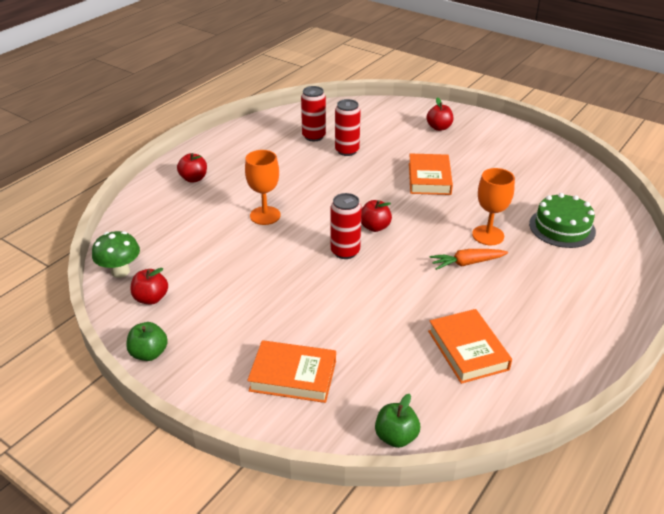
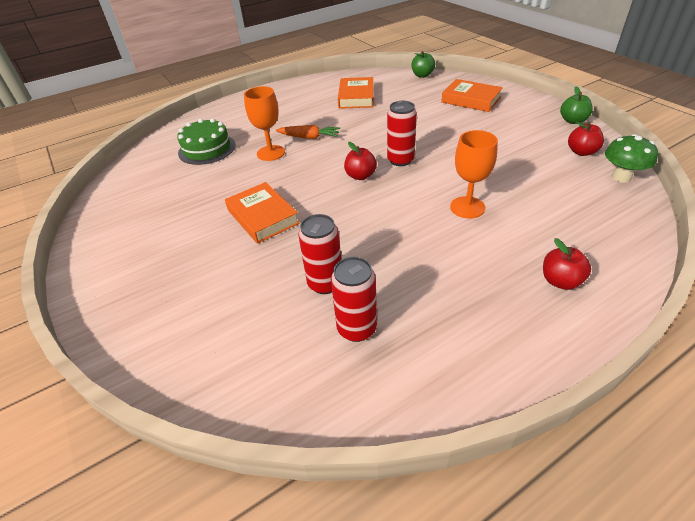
camera: 155 degrees left, 5 degrees up
orange book [409,154,453,195] -> orange book turned 60 degrees counterclockwise [225,182,300,244]
red apple [427,97,453,131] -> none

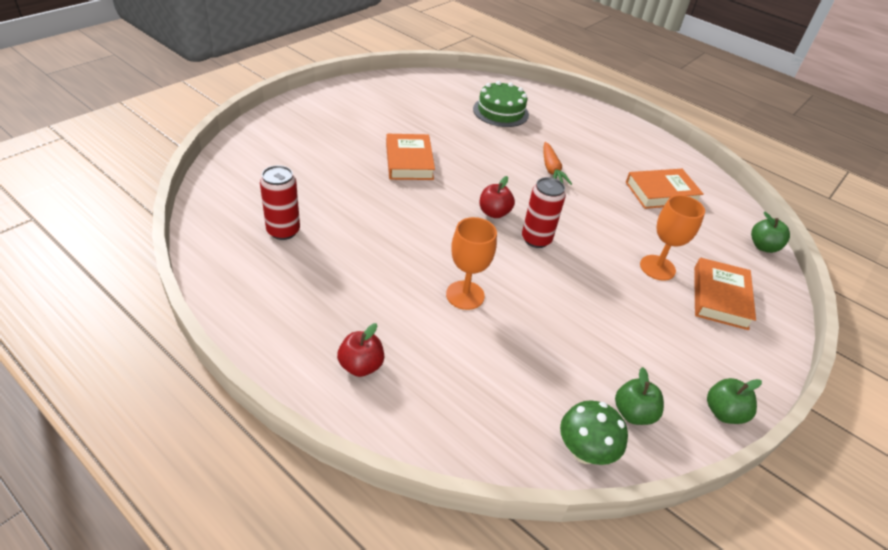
camera: 65 degrees right, 0 degrees up
orange book [225,182,300,244] -> orange book turned 45 degrees counterclockwise [386,134,435,180]
orange goblet [244,86,285,161] -> orange goblet moved to [640,195,705,281]
red can [298,214,341,294] -> none
red apple [568,121,604,156] -> green apple [615,367,664,425]

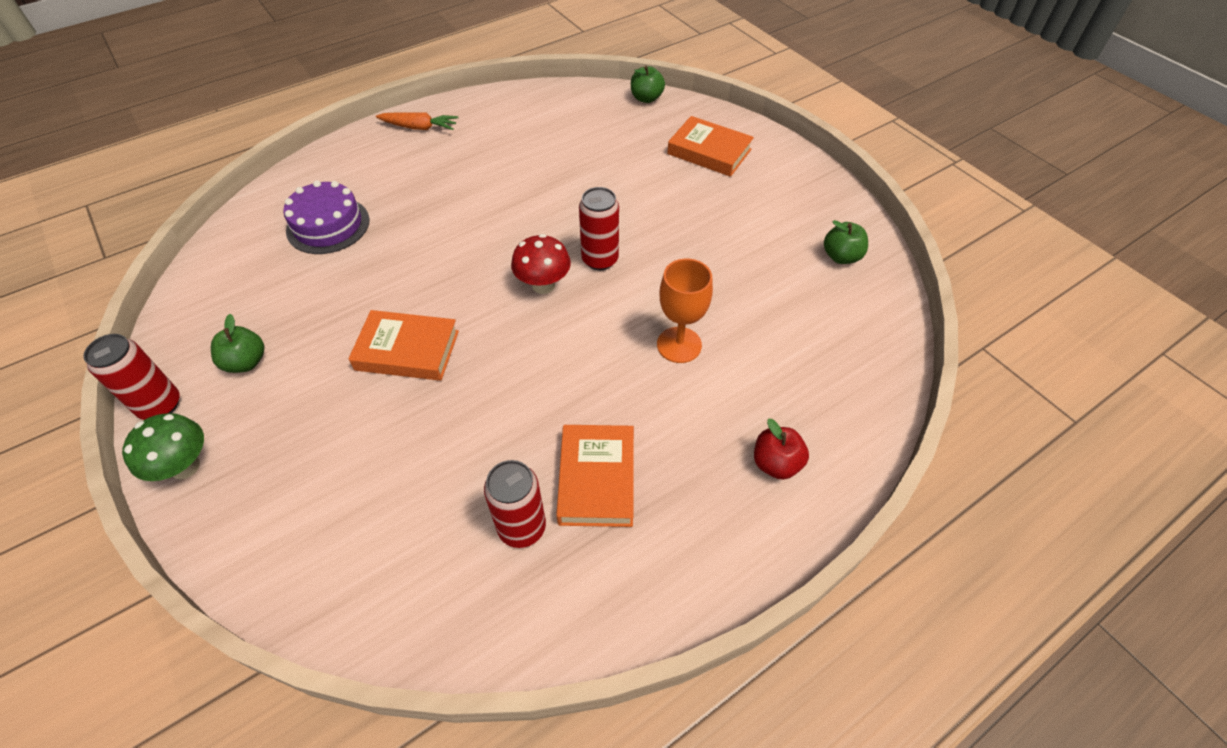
camera: 70 degrees left, 10 degrees up
green cake [473,81,529,127] -> purple cake [283,180,369,254]
red apple [480,176,515,218] -> red mushroom [511,234,571,294]
orange carrot [543,142,572,185] -> orange carrot moved to [376,112,458,130]
green mushroom [560,400,628,465] -> green mushroom moved to [122,413,204,481]
orange book [626,169,704,209] -> orange book moved to [556,425,634,527]
orange goblet [640,195,705,281] -> none
green apple [707,378,762,424] -> green apple moved to [211,314,264,373]
none -> red can [83,334,180,420]

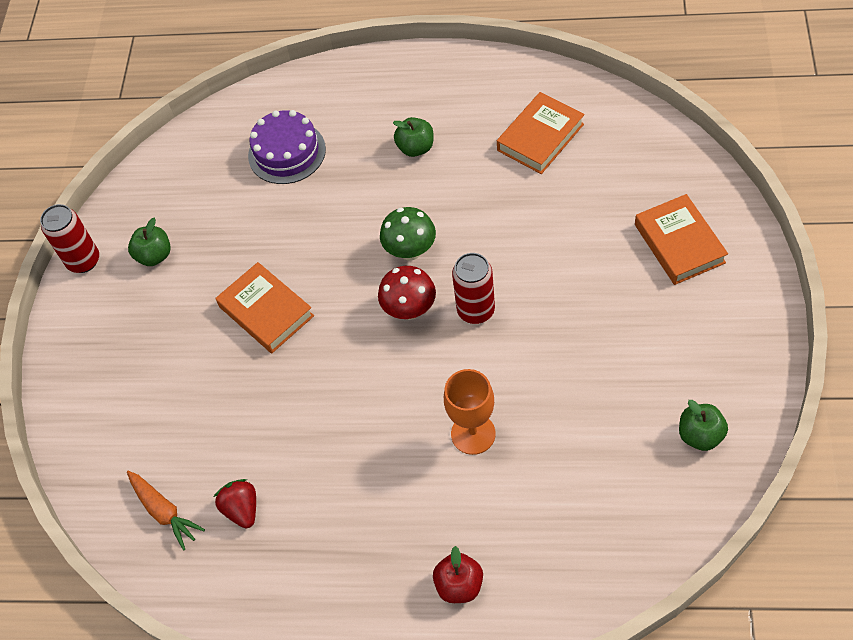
camera: 45 degrees right, 5 degrees up
green mushroom [122,413,204,481] -> green mushroom moved to [380,207,436,260]
orange carrot [376,112,458,130] -> orange carrot moved to [127,471,205,550]
red can [484,460,546,548] -> red strawberry [214,479,256,528]
orange book [556,425,634,527] -> orange book moved to [497,92,585,174]
green apple [631,66,665,103] -> green apple moved to [393,117,433,157]

